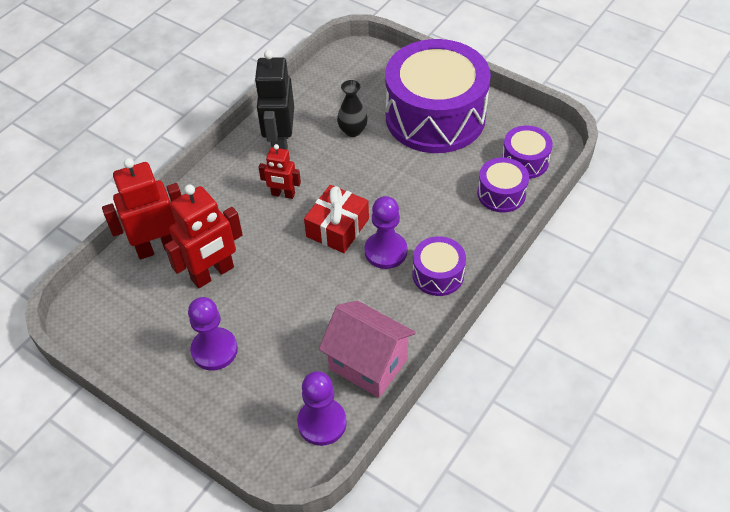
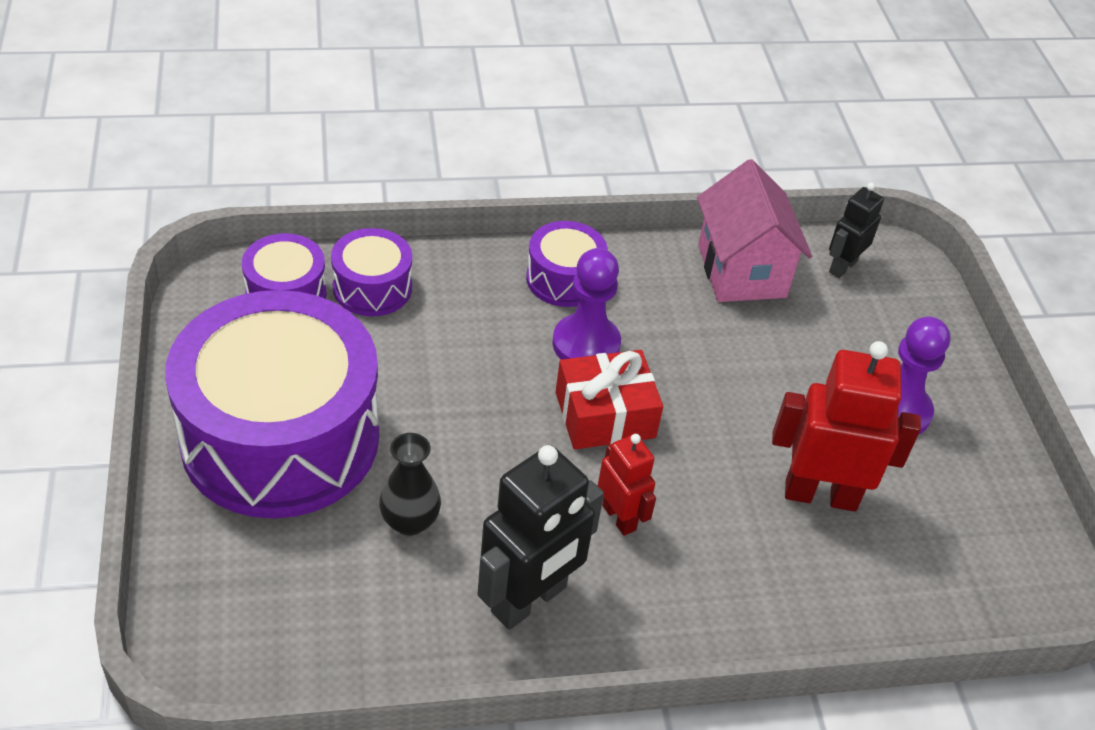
camera: 140 degrees left, 5 degrees down
red robot [102,158,182,260] -> none
purple pawn [297,371,347,446] -> black robot [829,182,884,278]

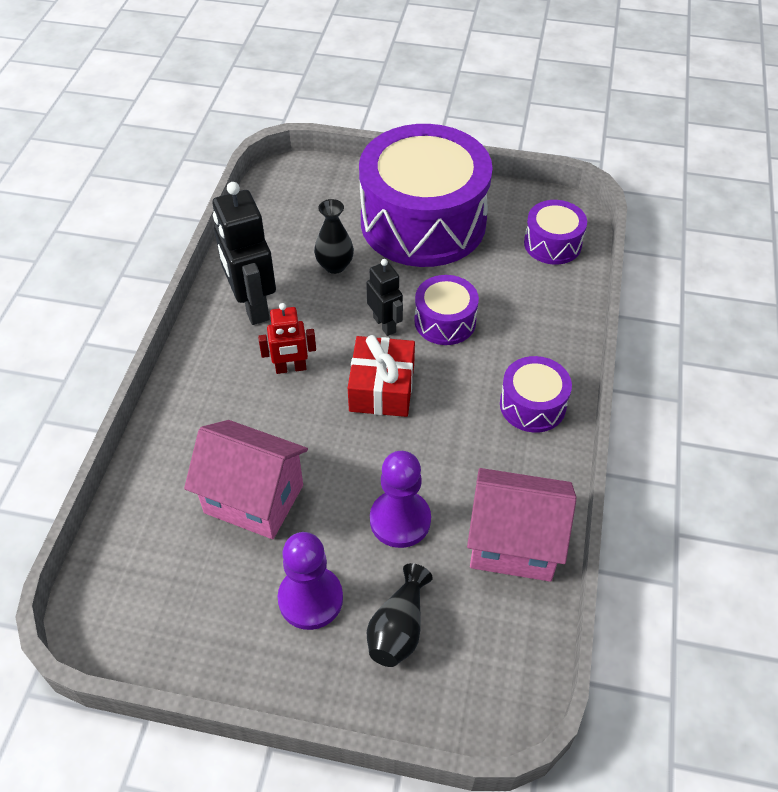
camera: 115 degrees right, 5 degrees up
purple drum [331,228,412,316] -> purple drum moved to [414,275,479,345]
purple pawn [553,248,621,360] -> purple pawn moved to [370,451,431,548]
red robot [772,341,921,512] -> pink house [184,420,308,539]
black robot [829,182,884,278] -> black robot moved to [366,259,403,336]
none -> black vase [367,563,433,667]

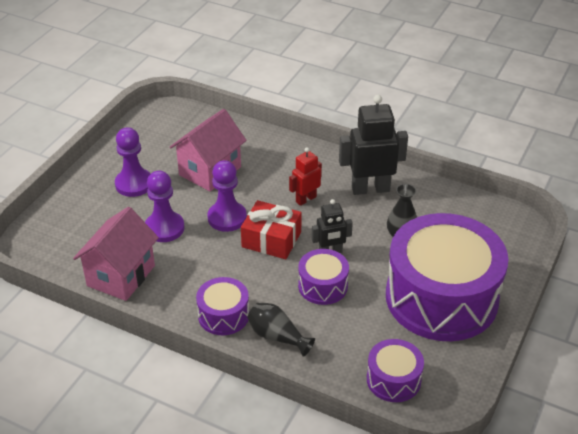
camera: 105 degrees right, 10 degrees down
red robot [258,303,316,374] -> red robot turned 45 degrees clockwise [289,147,322,206]
black vase [367,563,433,667] -> black vase moved to [248,303,315,357]
none -> purple pawn [207,160,247,232]

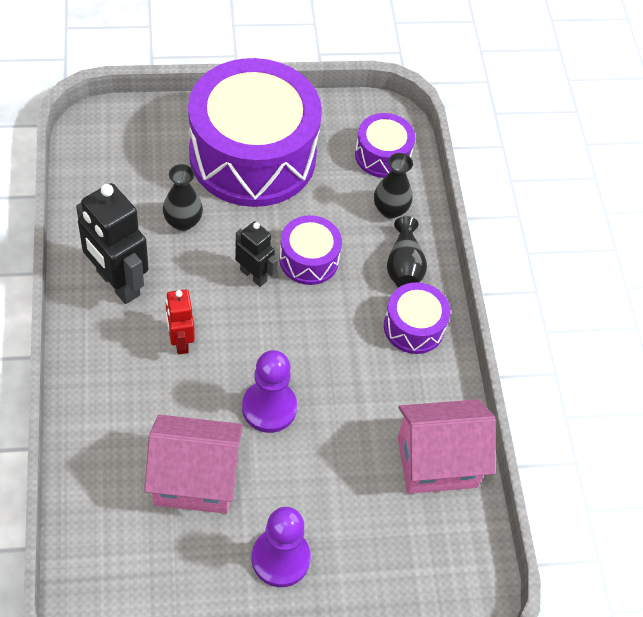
camera: 130 degrees left, 15 degrees up
purple pawn [145,171,184,242] -> none
red gift [241,200,302,259] -> none
red robot [289,147,322,206] -> red robot turned 60 degrees clockwise [166,289,195,354]
none -> black vase [374,153,413,219]

